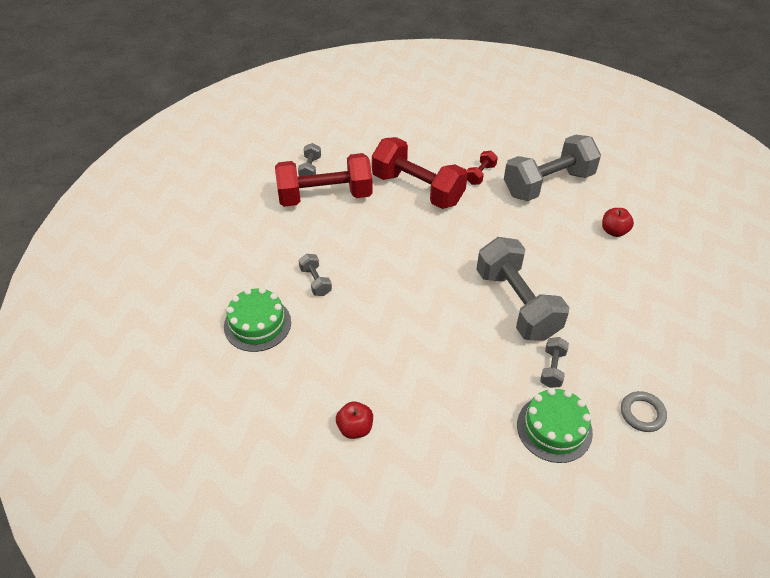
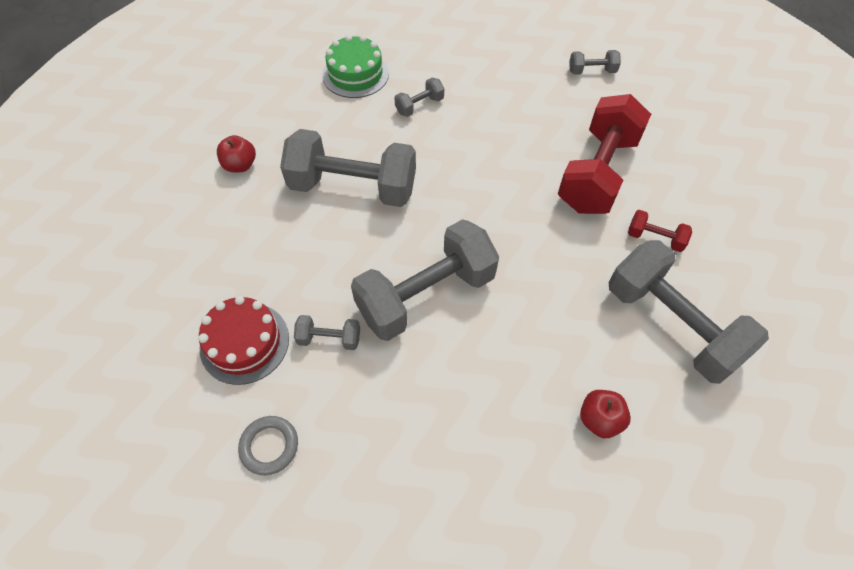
camera: 80 degrees right, 10 degrees up
red dumbbell [275,153,373,207] -> none
green cake [517,388,593,463] -> red cake [198,296,289,385]
none -> grey dumbbell [280,129,416,207]

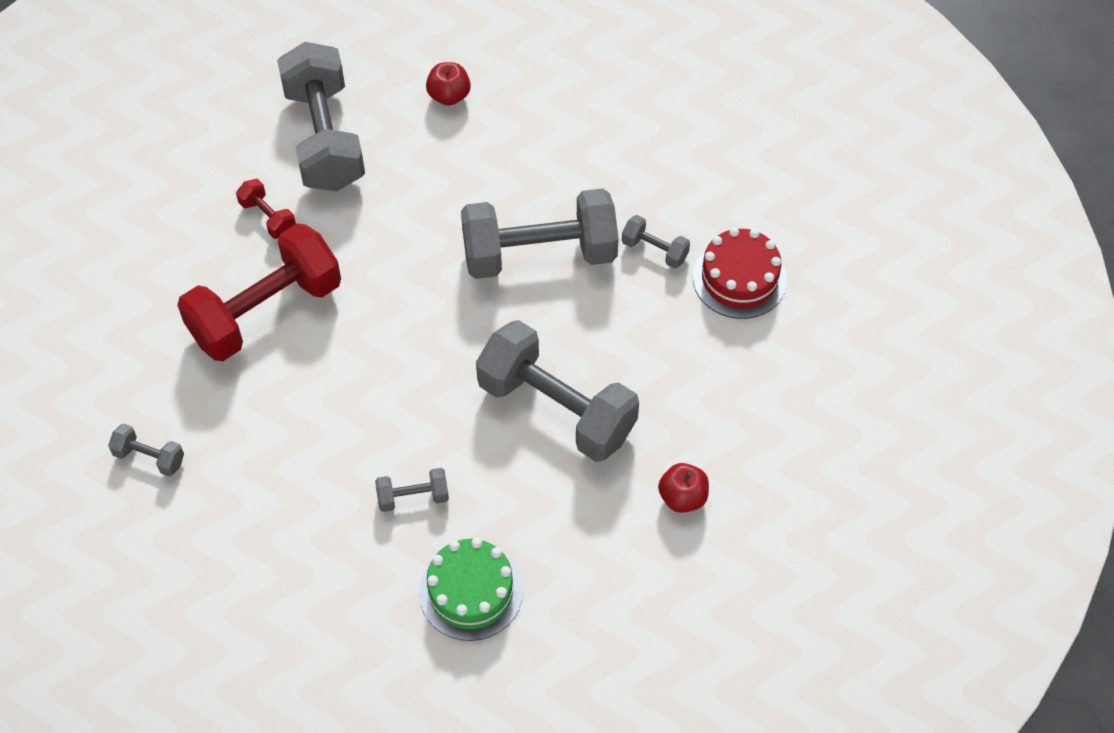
camera: 155 degrees left, 0 degrees up
grey ring [238,416,298,475] -> none

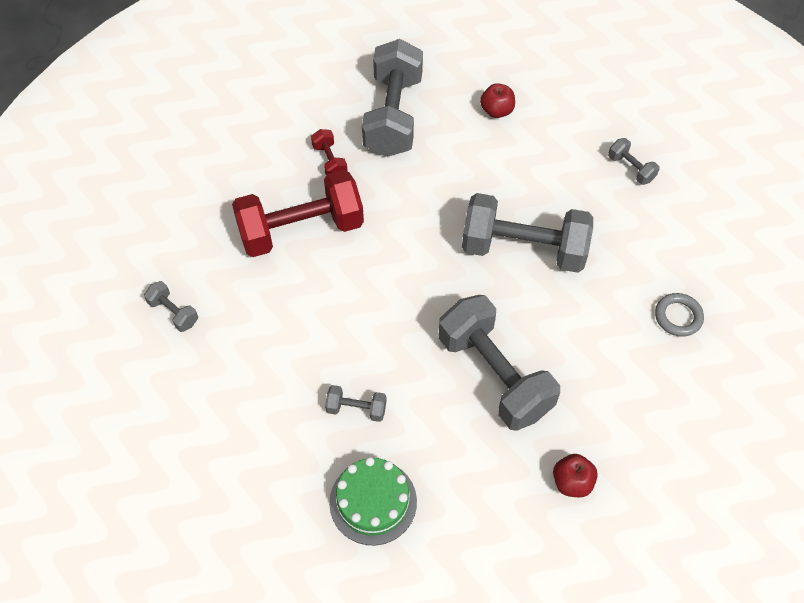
camera: 20 degrees right, 0 degrees up
grey dumbbell [622,215,690,269] -> grey dumbbell moved to [608,138,660,185]
red cake [693,227,787,319] -> grey ring [655,293,704,337]

